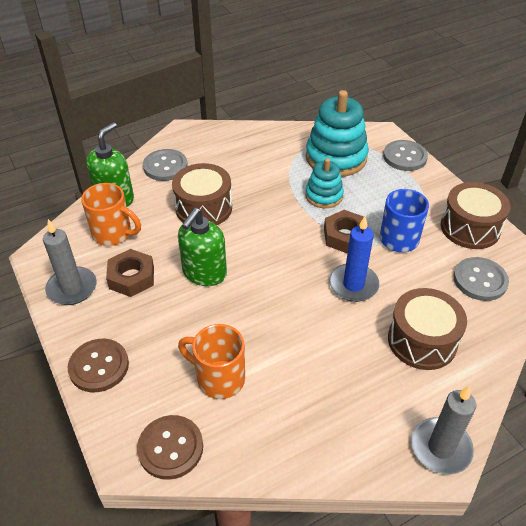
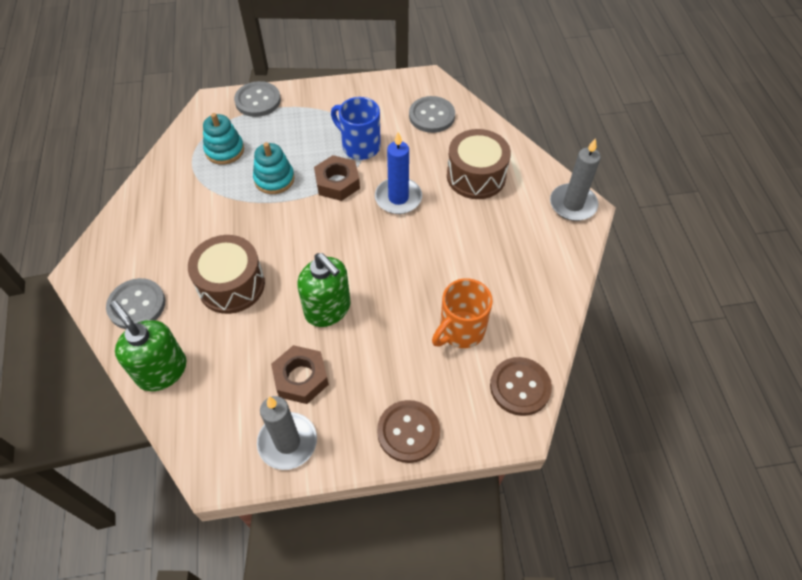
camera: 70 degrees left, 10 degrees up
orange mug [81,183,141,246] -> none
turquoise stacking toy [306,90,369,177] -> turquoise stacking toy [203,113,244,165], size x0.57
brown drum [441,182,511,249] -> none

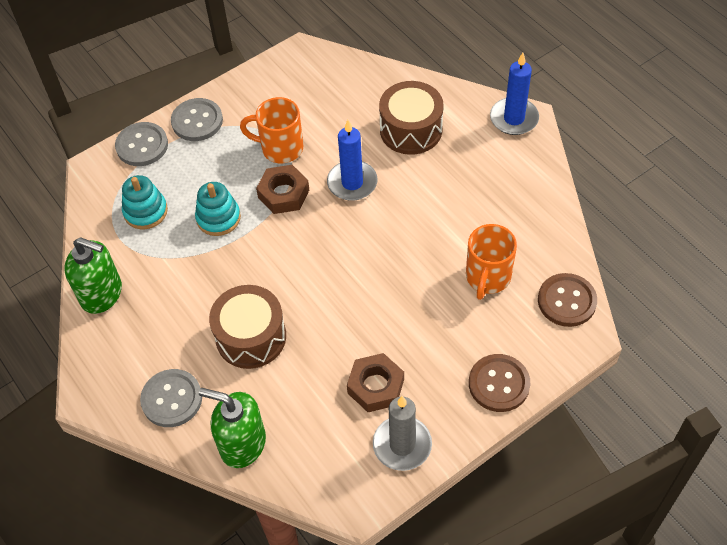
camera: 25 degrees left, 0 degrees up
green soap dispenser [297,253,350,327] -> green soap dispenser moved to [64,237,122,314]
blue mug [331,97,381,160] -> orange mug [240,97,303,163]
grey button [409,96,455,133] -> grey button moved to [171,98,223,141]
grey candle [550,138,601,221] -> blue candle [490,53,539,135]

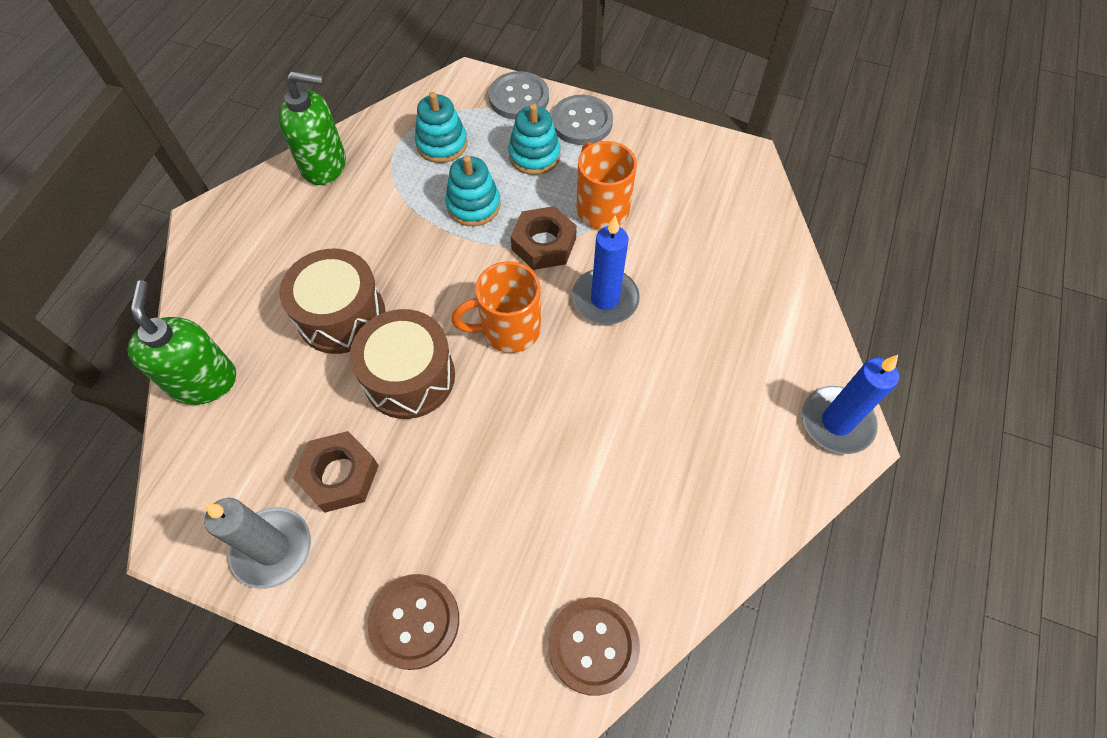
camera: 55 degrees right, 5 degrees up
green soap dispenser [64,237,122,314] -> green soap dispenser turned 75 degrees counterclockwise [278,71,346,185]
grey button [140,369,202,427] -> none
brown drum [379,81,444,155] -> brown drum moved to [350,309,455,419]
orange mug [466,224,517,300] -> orange mug moved to [451,261,541,353]
none -> turquoise stacking toy [508,104,561,175]

